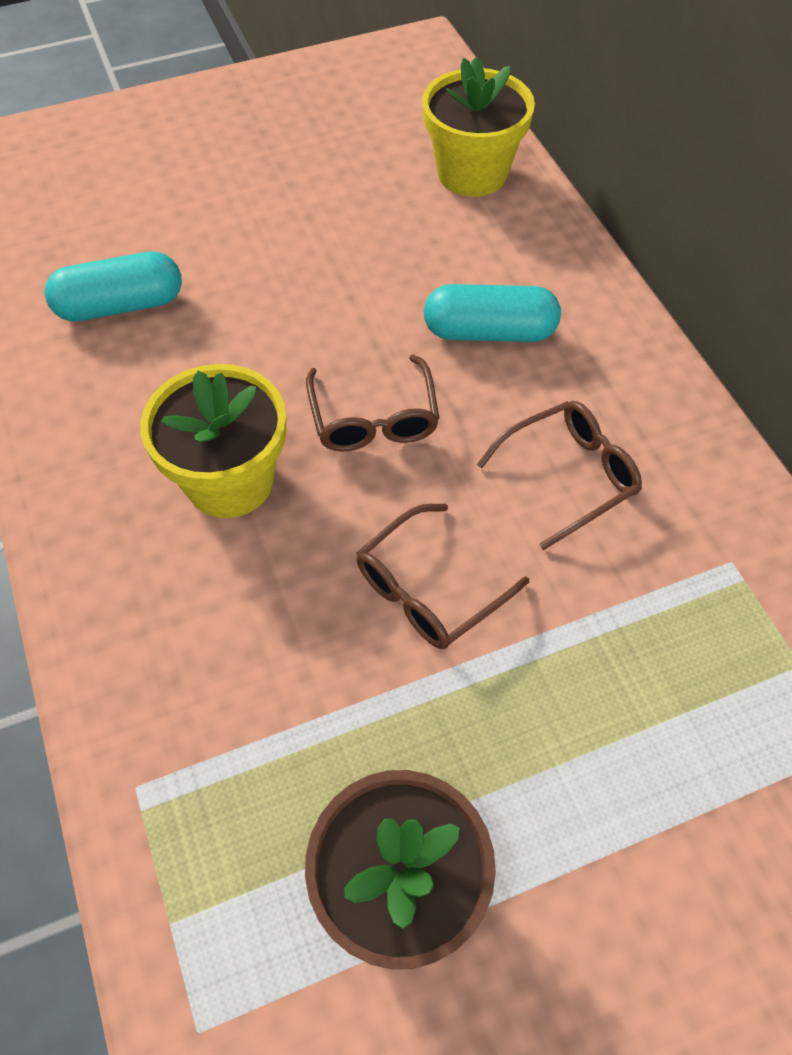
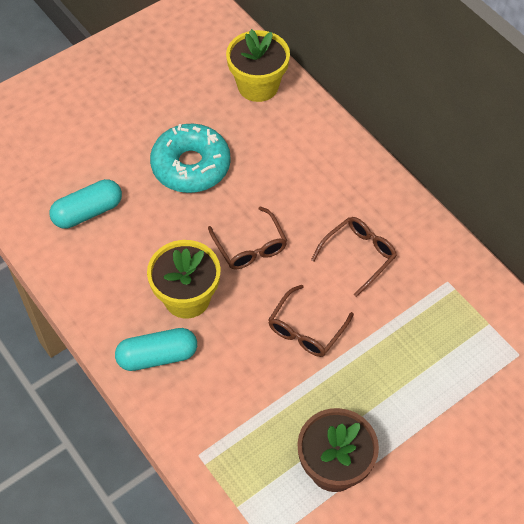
camera: 15 degrees left, 0 degrees up
turquoise capsule [423,284,561,342] -> turquoise capsule moved to [115,328,197,371]
none -> turquoise donut [150,124,231,193]

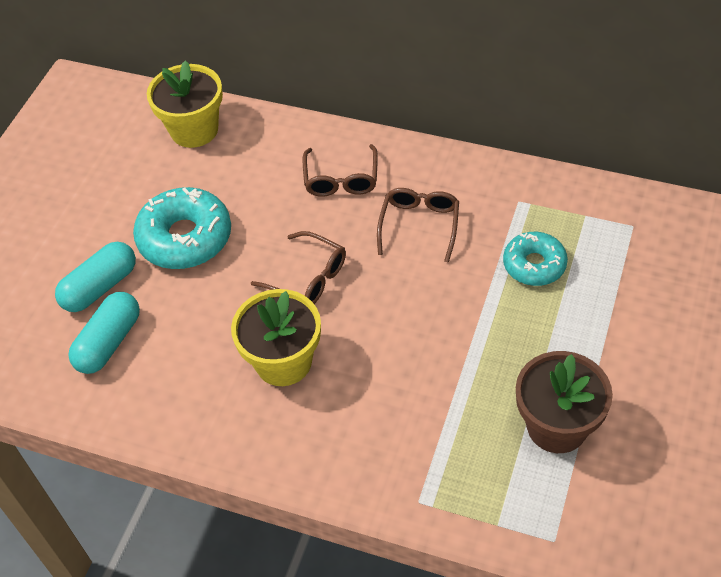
camera: 30 degrees left, 5 degrees down
turquoise capsule [115,328,197,371] -> turquoise capsule moved to [55,242,136,312]
brown glasses [268,285,354,357] -> brown glasses moved to [303,144,378,197]
none -> turquoise donut [503,232,568,286]

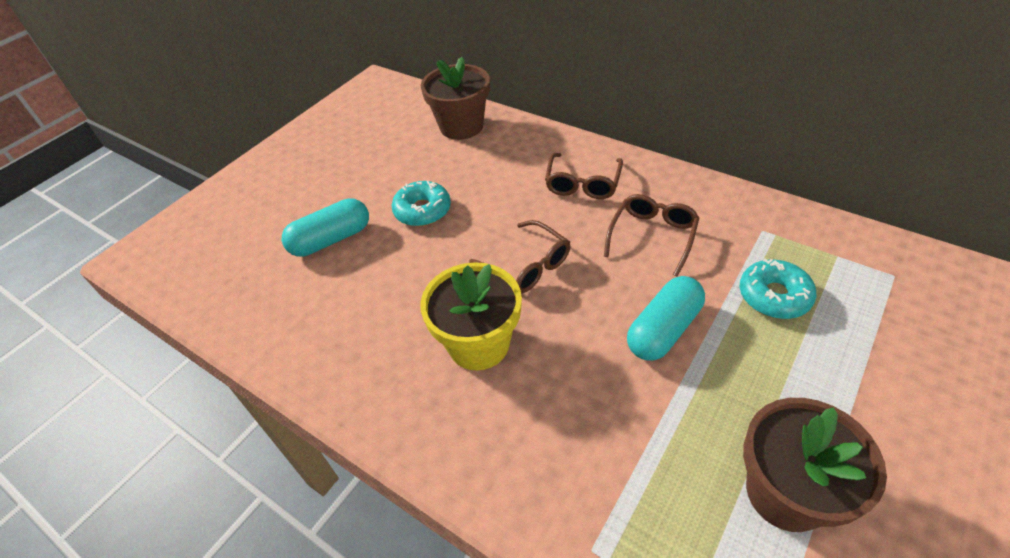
camera: 15 degrees right, 5 degrees down
turquoise capsule [68,292,140,374] -> turquoise capsule moved to [627,276,705,361]
turquoise donut [133,187,231,269] -> turquoise donut [392,181,451,226], size x0.63
yellow flower pot [147,60,223,148] -> brown flower pot [421,57,490,140]

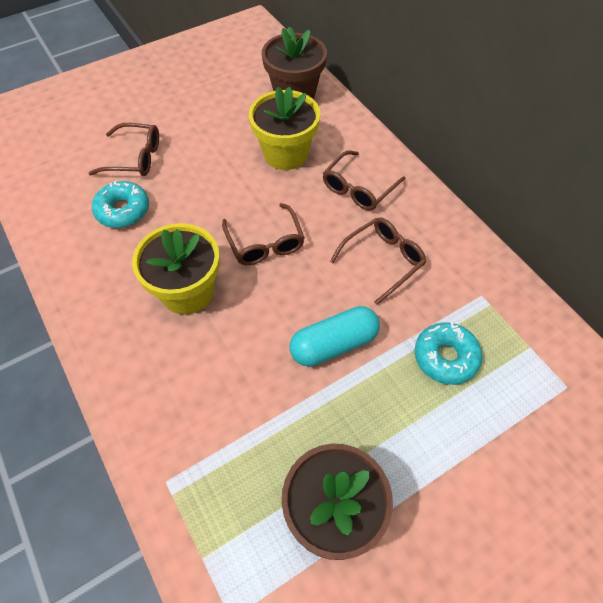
camera: 20 degrees right, 10 degrees up
turquoise capsule [282,198,369,257] -> brown glasses [88,123,159,176]
turquoise donut [392,181,451,226] -> turquoise donut moved to [92,180,149,228]
none -> yellow flower pot [249,86,320,170]

